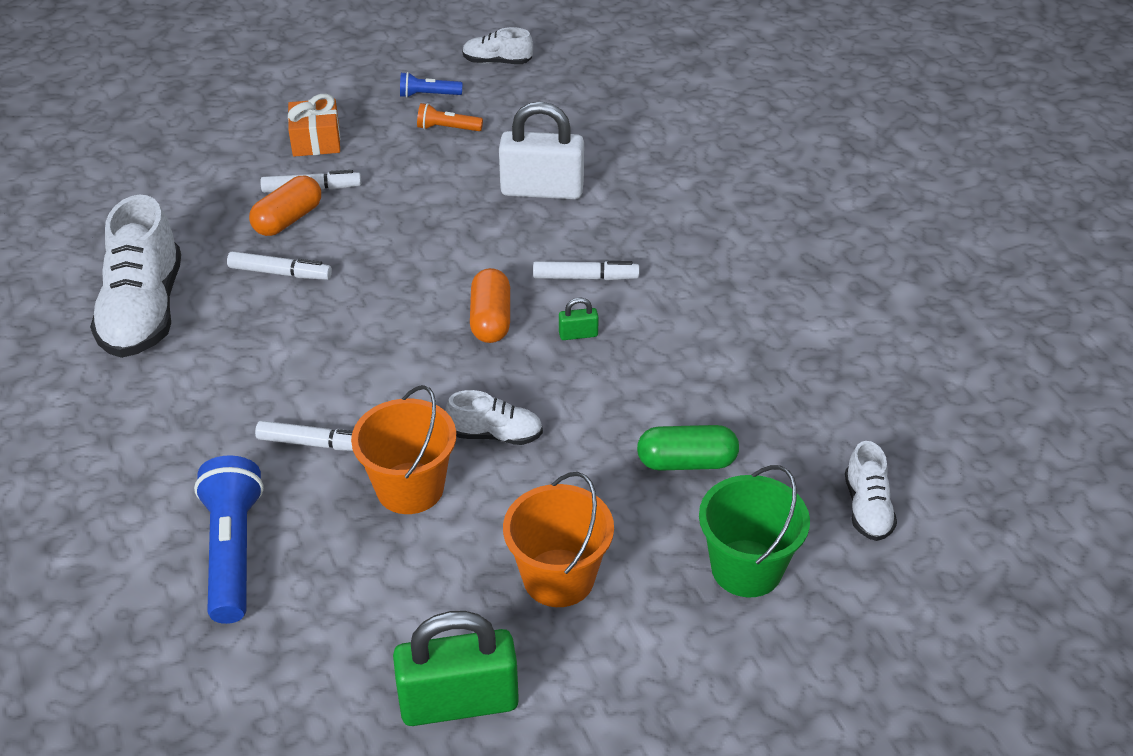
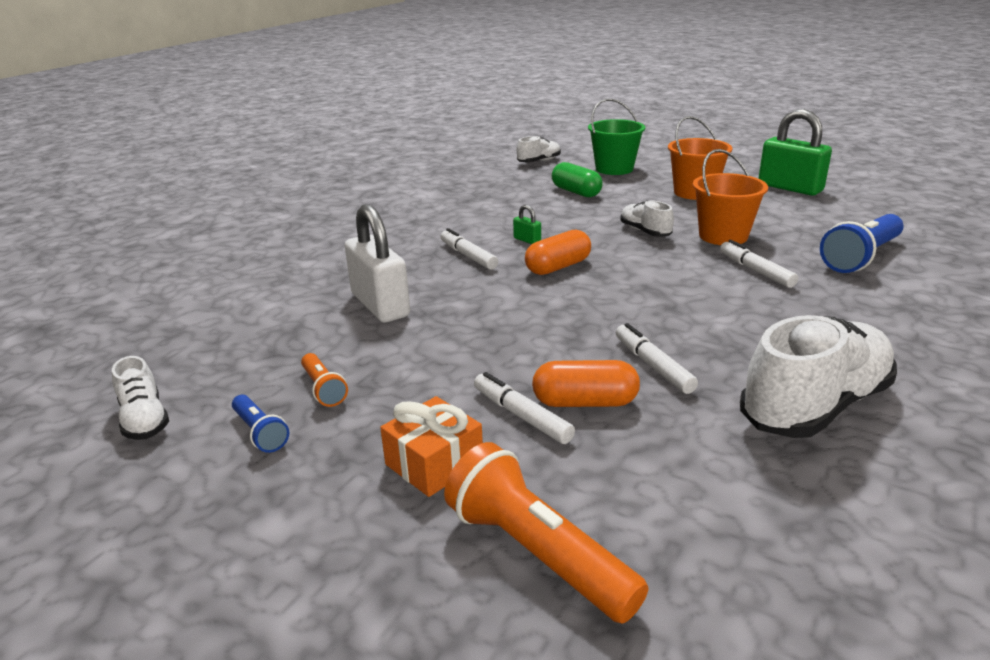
camera: 125 degrees left, 15 degrees down
none -> orange flashlight [444,442,648,623]

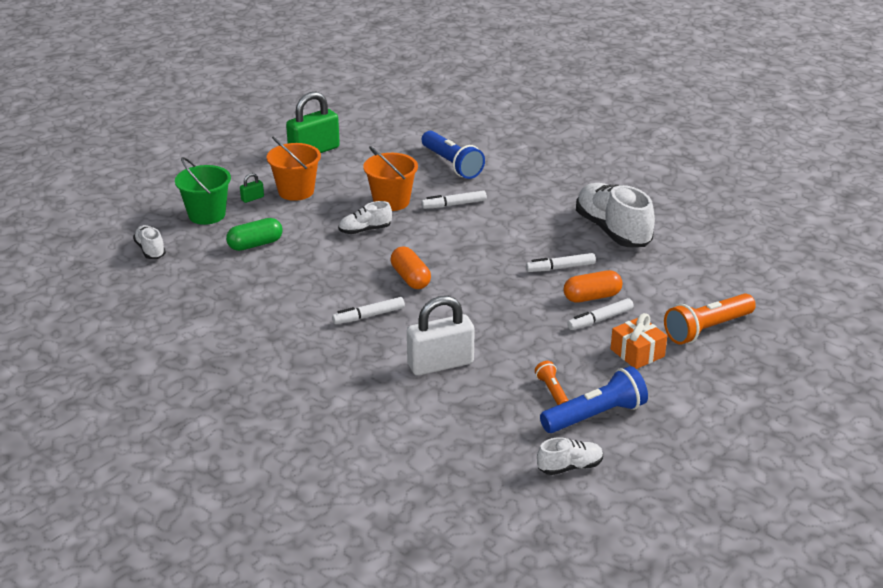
camera: 80 degrees left, 5 degrees up
blue flashlight [232,394,289,453] -> blue flashlight [540,366,648,433], size x1.91
orange flashlight [301,353,348,407] -> orange flashlight turned 90 degrees counterclockwise [535,361,569,405]
green padlock [513,205,541,244] -> green padlock moved to [240,173,264,203]
orange capsule [532,360,640,407] -> orange capsule turned 60 degrees clockwise [563,270,622,303]

